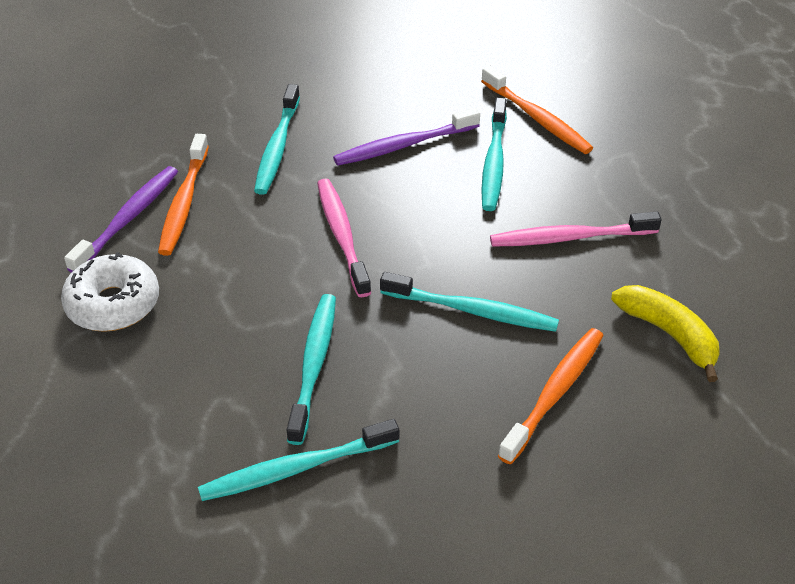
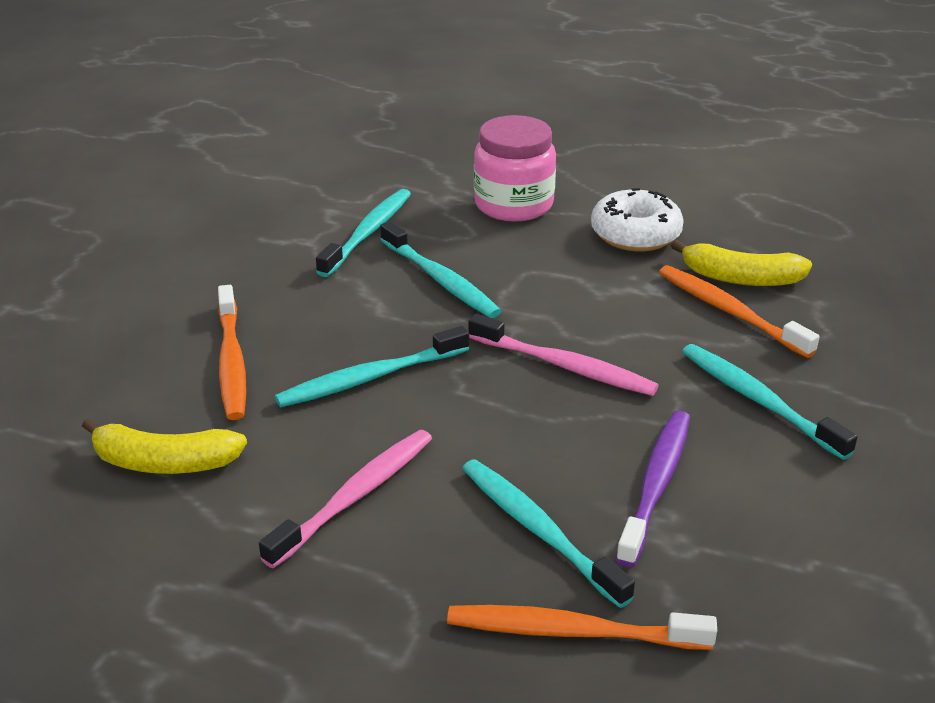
camera: 135 degrees right, 10 degrees down
purple toothbrush [64,166,178,272] -> yellow banana [671,239,812,286]
none -> pink jar [474,115,556,221]

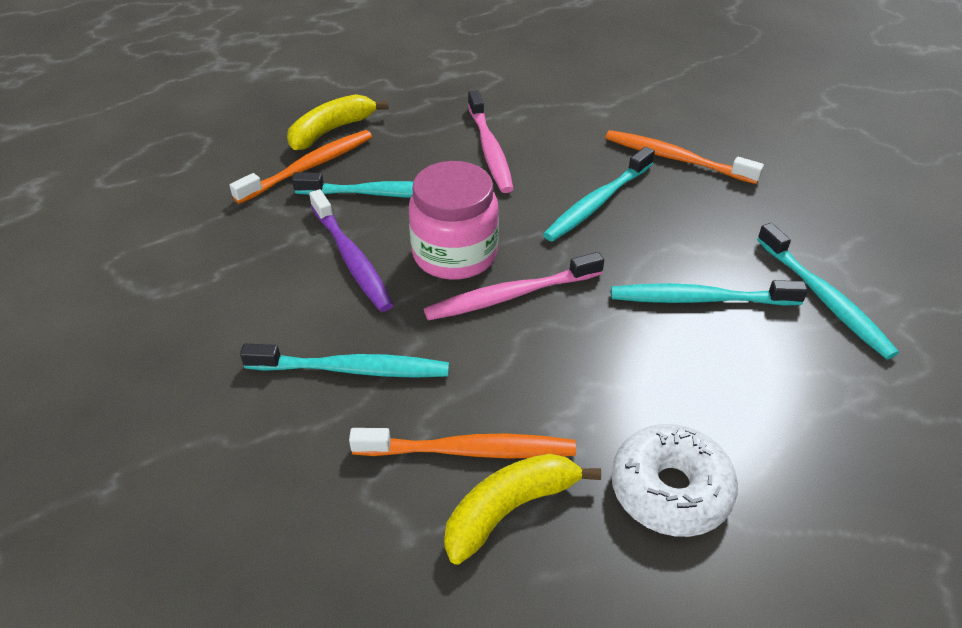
camera: 130 degrees right, 10 degrees up
yellow banana [82,418,247,474] -> yellow banana moved to [287,94,389,150]
turquoise toothbrush [275,326,469,407] -> turquoise toothbrush turned 150 degrees counterclockwise [543,147,655,242]
pink jar [474,115,556,221] -> pink jar moved to [409,161,499,280]

